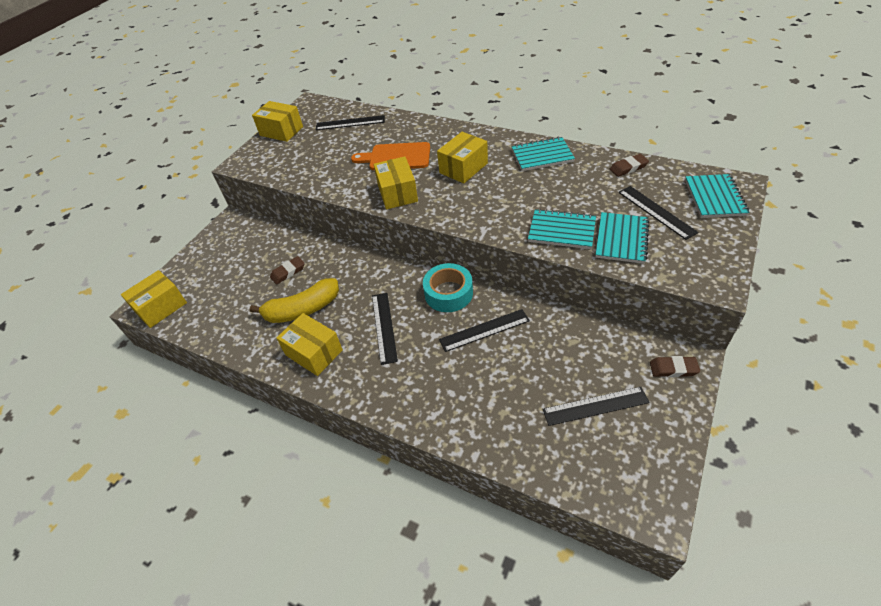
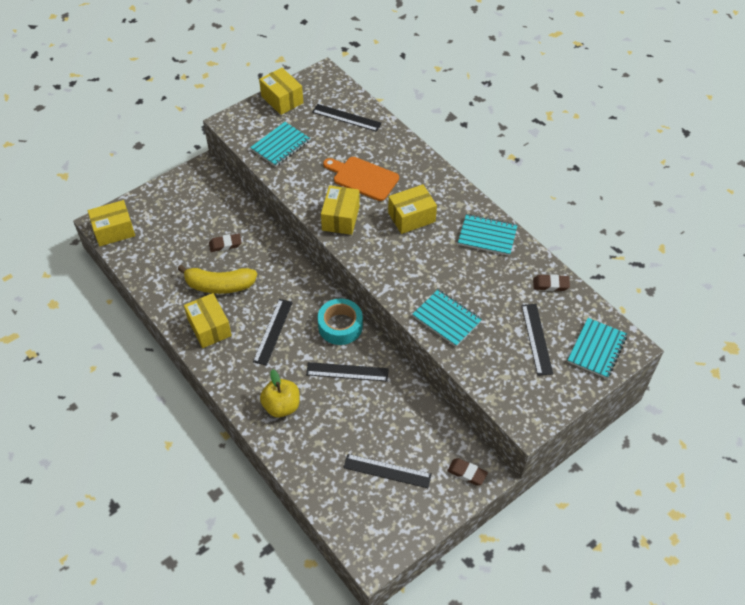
camera: 20 degrees right, 5 degrees up
turquoise notebook [595,212,649,264] -> turquoise notebook moved to [250,122,310,167]
none -> yellow apple [260,369,300,418]

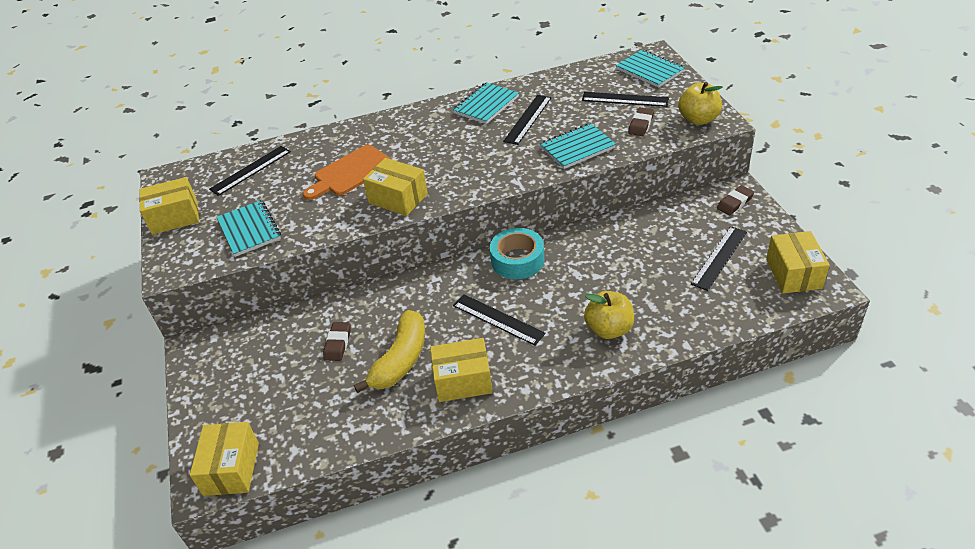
camera: 65 degrees left, 10 degrees down
black ruler [306,362,389,381] -> black ruler moved to [503,95,551,145]
yellow box [388,184,437,234] -> yellow box moved to [766,231,830,293]
brown eraser [533,274,570,291] -> brown eraser moved to [628,107,654,136]
none -> yellow apple [678,82,723,125]

